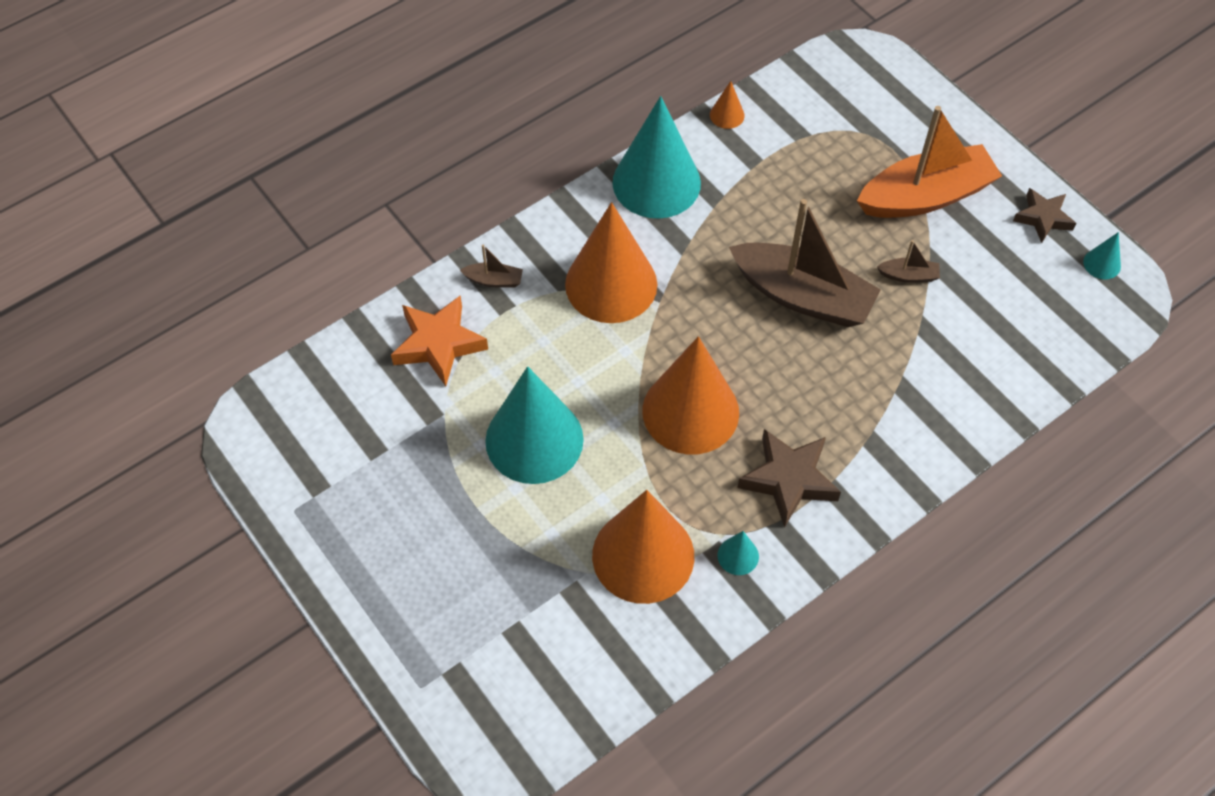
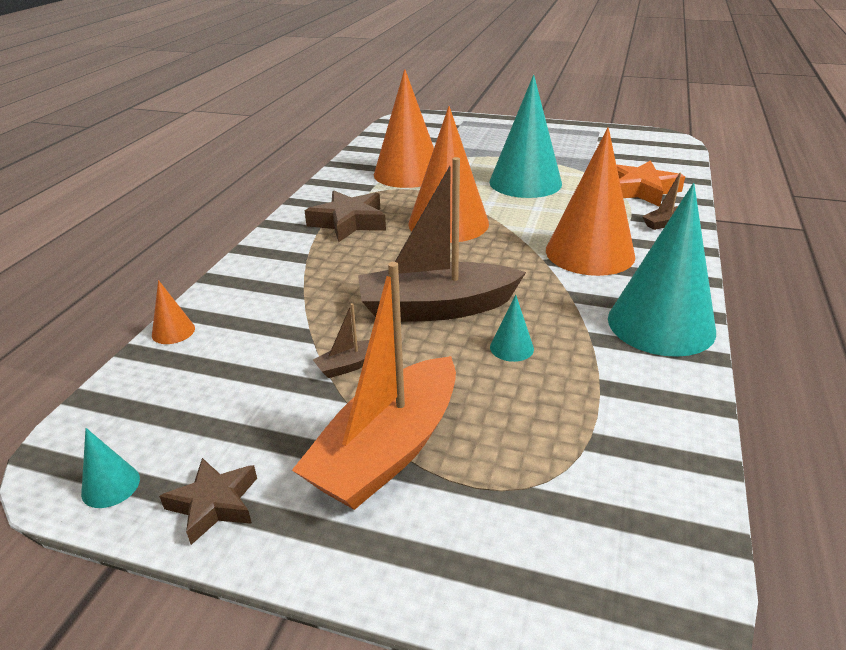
camera: 145 degrees right, 25 degrees down
orange cone [710,81,744,129] -> orange cone moved to [152,280,195,344]
turquoise cone [718,531,759,575] -> turquoise cone moved to [490,295,534,362]

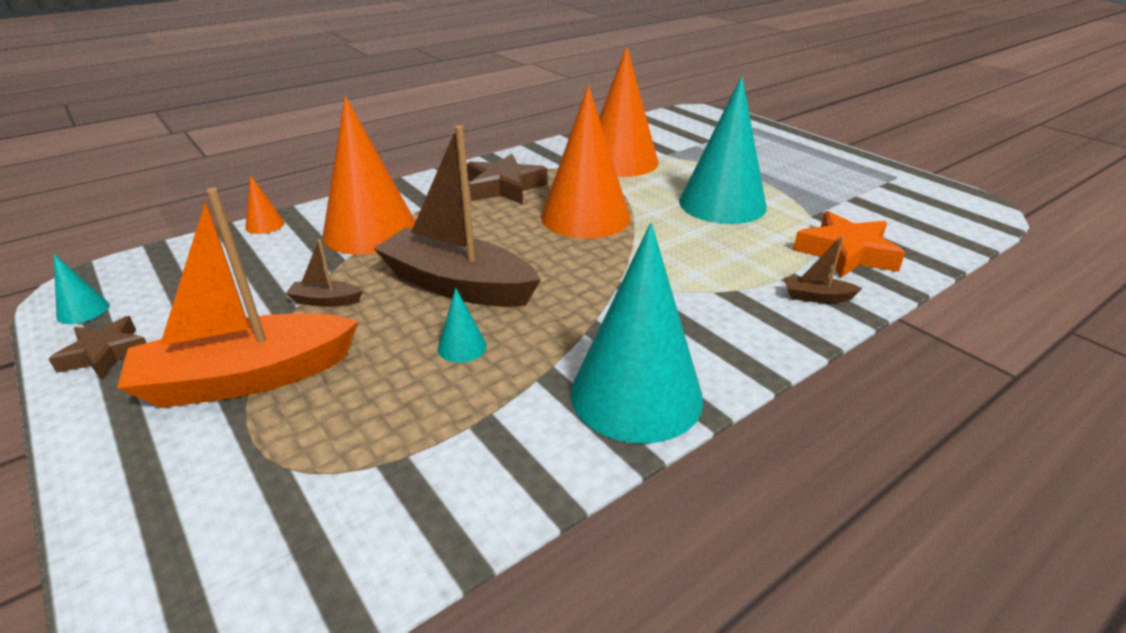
camera: 35 degrees right, 0 degrees up
orange cone [546,127,635,276] -> orange cone moved to [323,96,416,255]

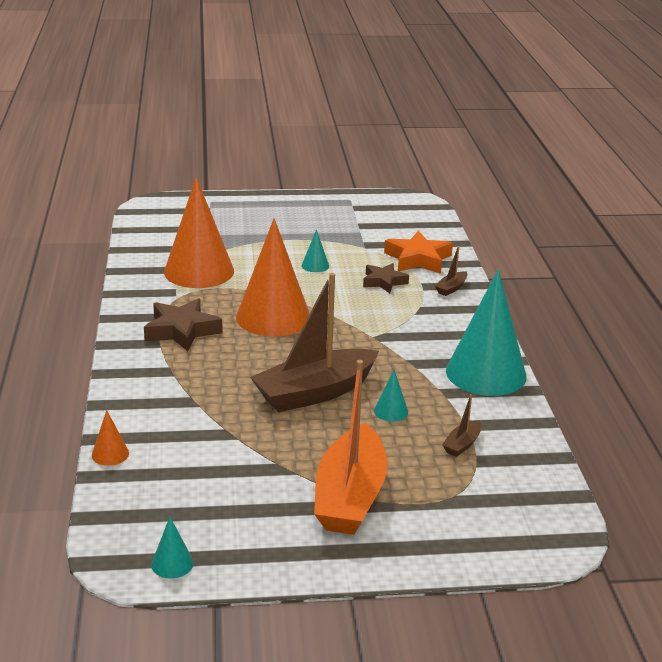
camera: 60 degrees left, 5 degrees down
brown star [49,316,147,379] -> brown star moved to [363,263,409,293]
brown boat [285,239,363,307] -> brown boat moved to [442,394,481,457]
orange cone [323,96,416,255] -> none
turquoise cone [679,76,767,224] -> turquoise cone [302,229,329,272], size x0.40

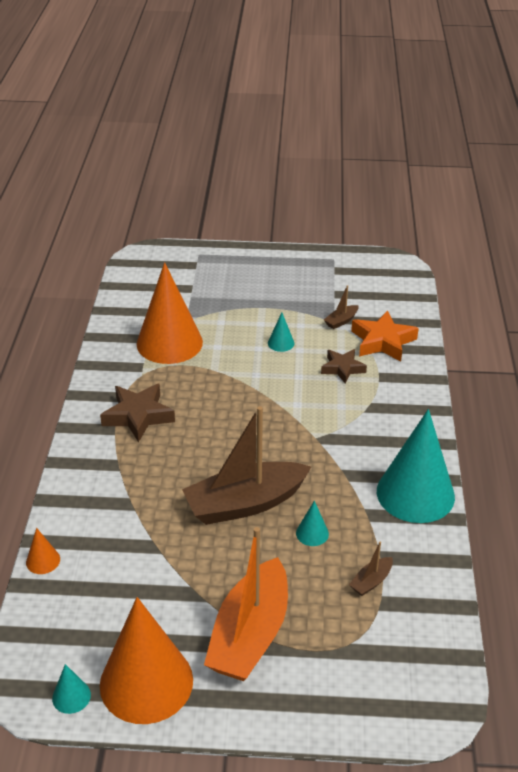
camera: 10 degrees right, 10 degrees up
orange cone [236,218,310,337] -> orange cone moved to [100,597,193,724]
brown boat [435,246,468,296] -> brown boat moved to [324,285,358,329]

